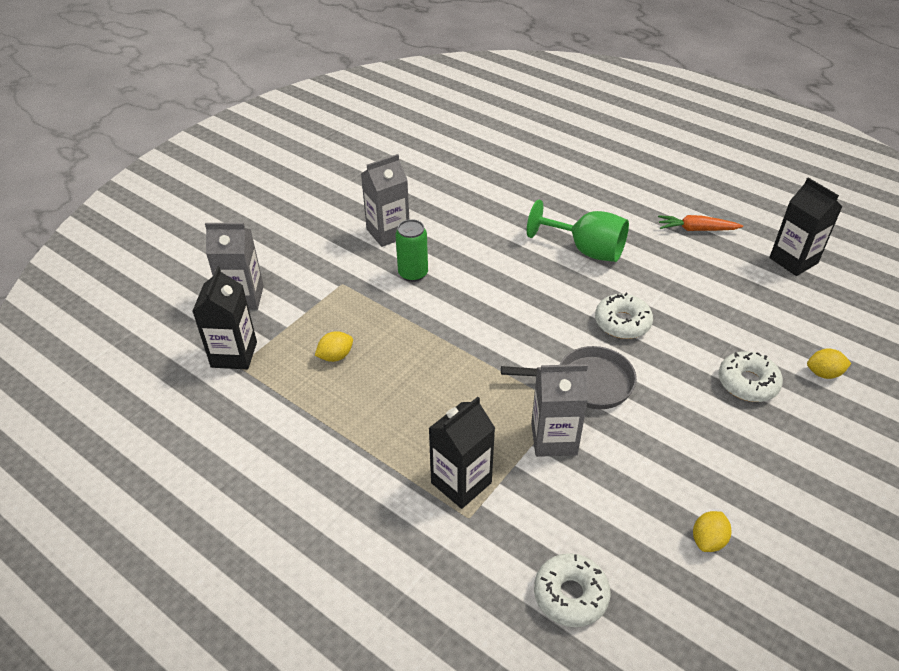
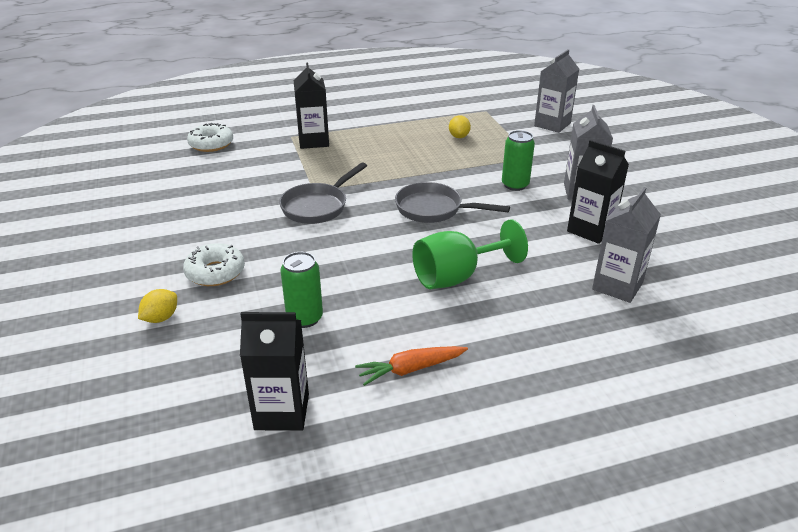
camera: 125 degrees right, 10 degrees down
black carton [192,267,257,369] -> black carton moved to [567,140,629,244]
grey carton [531,364,588,457] -> grey carton moved to [592,187,661,303]
white donut [595,292,653,339] -> none
orange carrot [658,215,743,231] -> orange carrot turned 150 degrees counterclockwise [355,346,468,386]
yellow lemon [693,511,731,552] -> none
none -> green can [280,252,323,328]
none -> grey pan [395,182,510,223]

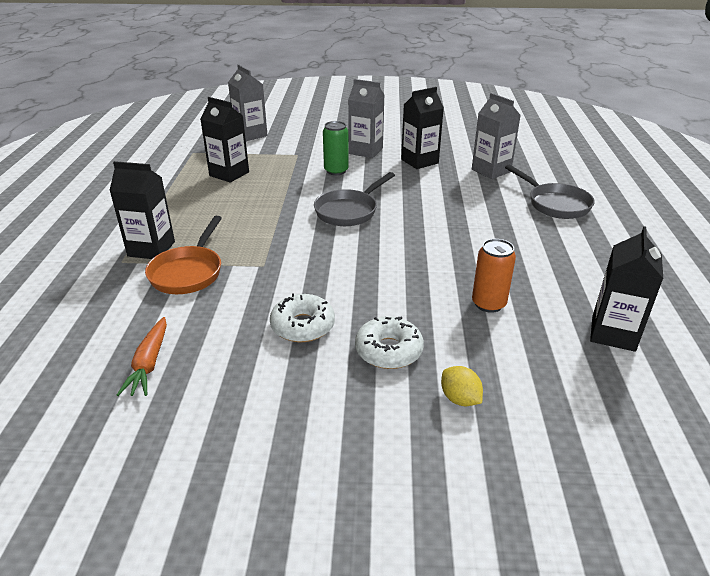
camera: 70 degrees left, 0 degrees up
white donut [187,123,233,152] -> white donut moved to [270,293,335,342]
grey pan [279,162,367,224] -> grey pan moved to [505,165,595,219]
green can [280,252,323,328] -> orange can [472,239,516,313]
orange carrot [355,346,468,386] -> orange carrot moved to [117,317,167,396]
green goblet [412,219,528,289] -> none
yellow lemon [449,115,471,138] -> black carton [200,97,249,183]
none -> orange pan [145,216,222,294]

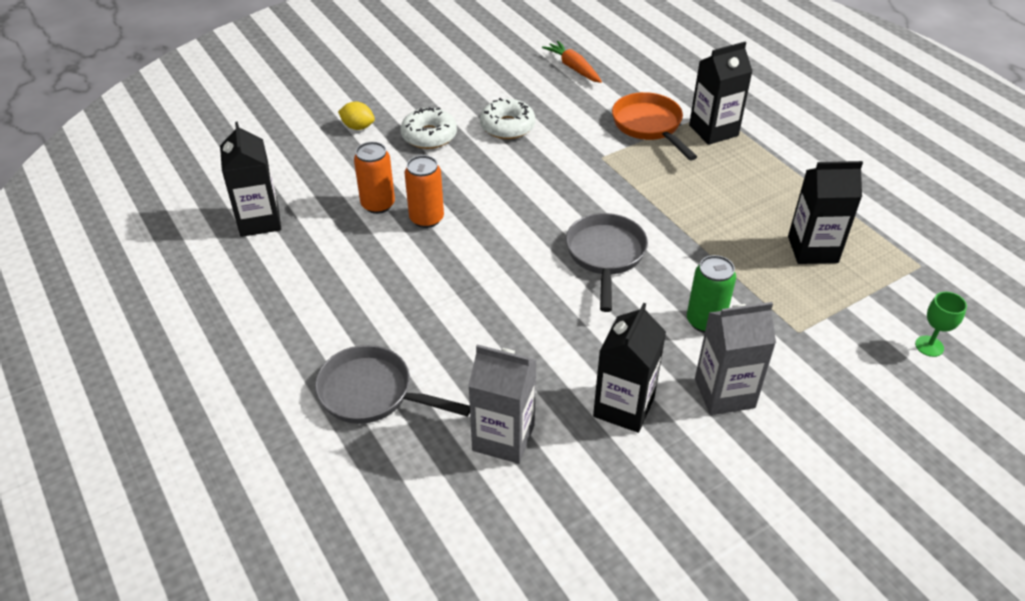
camera: 145 degrees right, 10 degrees up
grey carton [228,64,268,141] -> green goblet [915,292,967,357]
none -> orange can [405,155,444,228]

